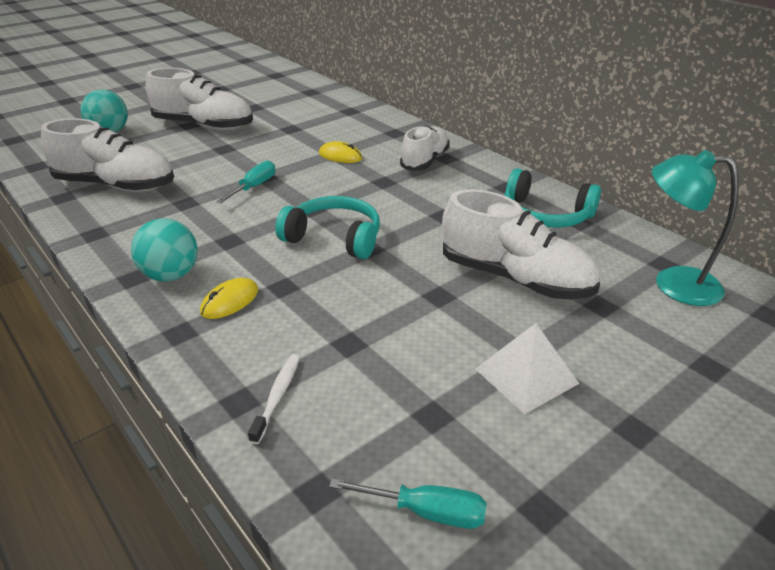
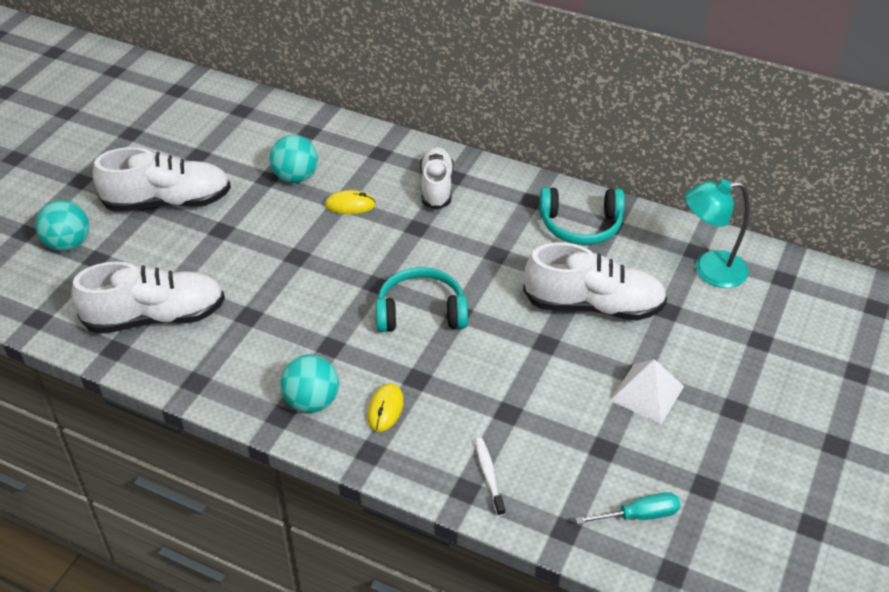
camera: 25 degrees left, 10 degrees up
turquoise screwdriver [216,161,275,203] -> none
none -> turquoise ball [269,135,318,183]

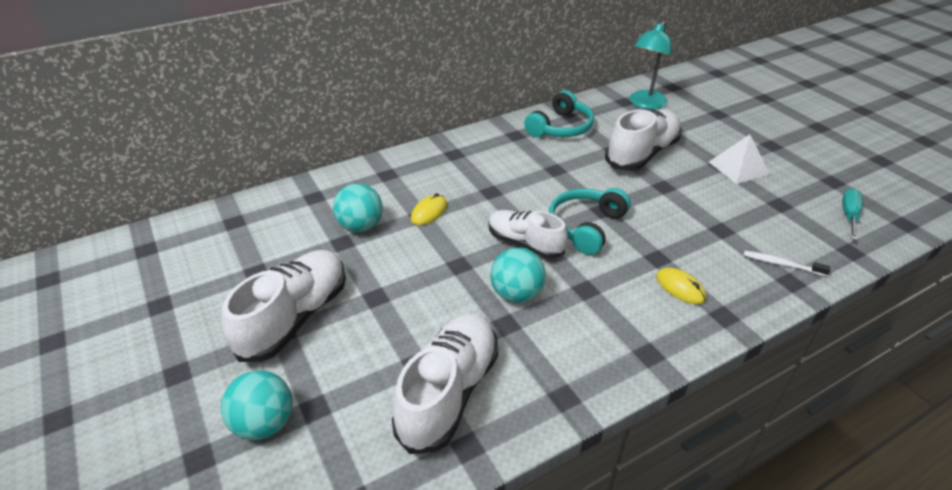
camera: 55 degrees left, 5 degrees down
turquoise ball [280,354,339,413] -> turquoise ball moved to [490,248,546,303]
white shoe [420,147,453,210] -> white shoe moved to [488,210,568,258]

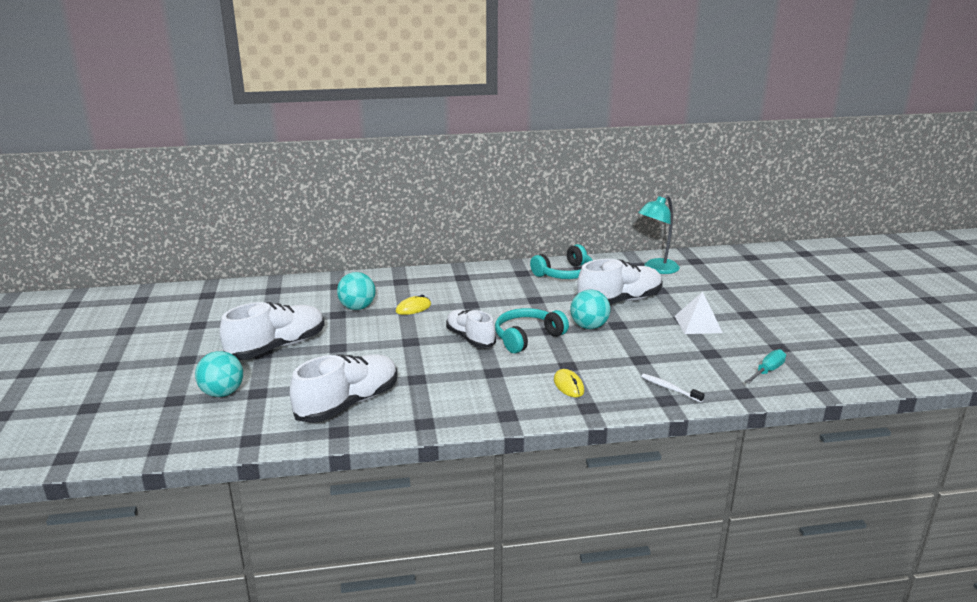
camera: 20 degrees right, 15 degrees down
turquoise ball [490,248,546,303] -> turquoise ball moved to [570,289,610,329]

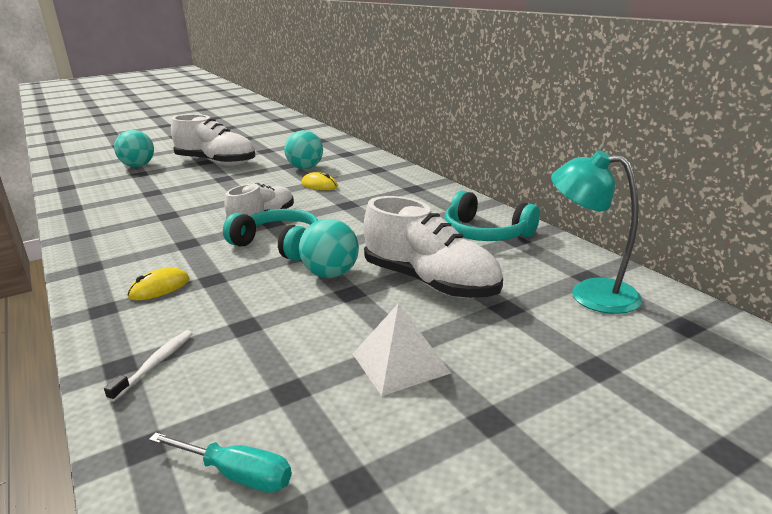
camera: 70 degrees right, 0 degrees up
white shoe [290,354,398,423] -> none

